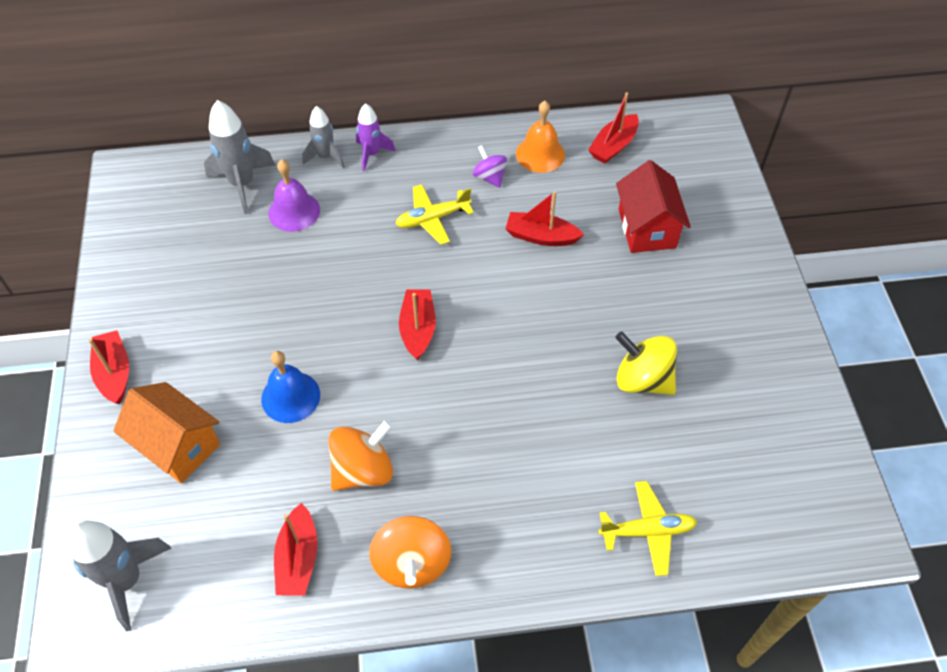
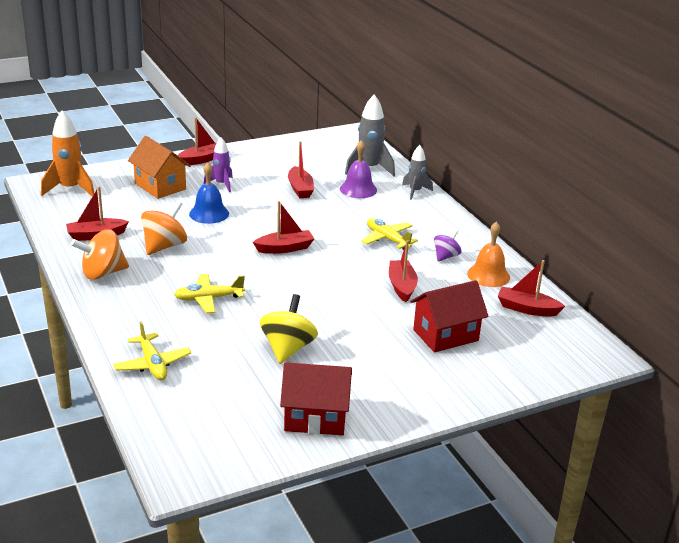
camera: 70 degrees right, 25 degrees down
grey rocket [68,520,172,632] -> orange rocket [41,110,94,197]
orange house [113,382,220,483] -> orange house turned 60 degrees counterclockwise [128,136,191,199]
orange spinning top [328,420,393,491] -> orange spinning top turned 90 degrees counterclockwise [141,201,187,255]
purple rocket [356,103,395,172] -> purple rocket moved to [204,137,233,192]
none -> yellow plane [174,274,245,313]
none -> red house [280,362,352,435]
none -> red boat [288,141,314,198]

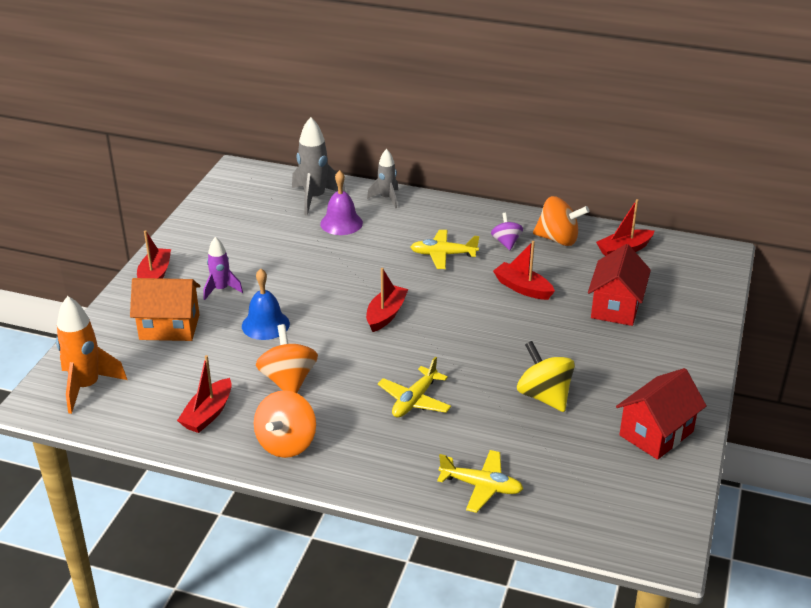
camera: 45 degrees left, 5 degrees up
red boat [288,141,314,198] -> none
orange bell [467,221,510,287] -> orange spinning top [533,196,589,246]

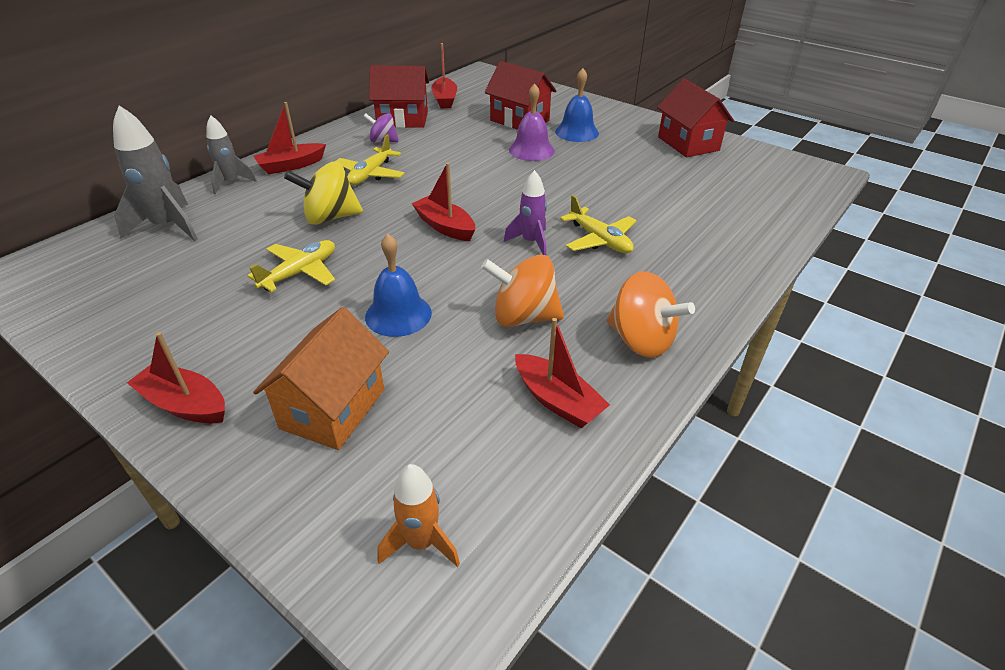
camera: 70 degrees left, 5 degrees up
orange rocket [56,296,127,414] -> orange rocket [378,464,460,567], size x0.62
purple rocket [204,237,243,300] -> purple rocket moved to [504,170,547,255]
purple bell [320,170,363,235] -> purple bell moved to [509,84,555,161]
yellow plane [437,450,523,513] -> yellow plane moved to [247,240,335,292]
red boat [493,241,555,300] -> red boat moved to [253,102,326,175]
yellow spinning top [517,341,575,412] -> yellow spinning top moved to [284,161,363,225]
orange spinning top [533,196,589,246] -> red house [369,65,429,128]
none -> blue bell [555,68,599,142]

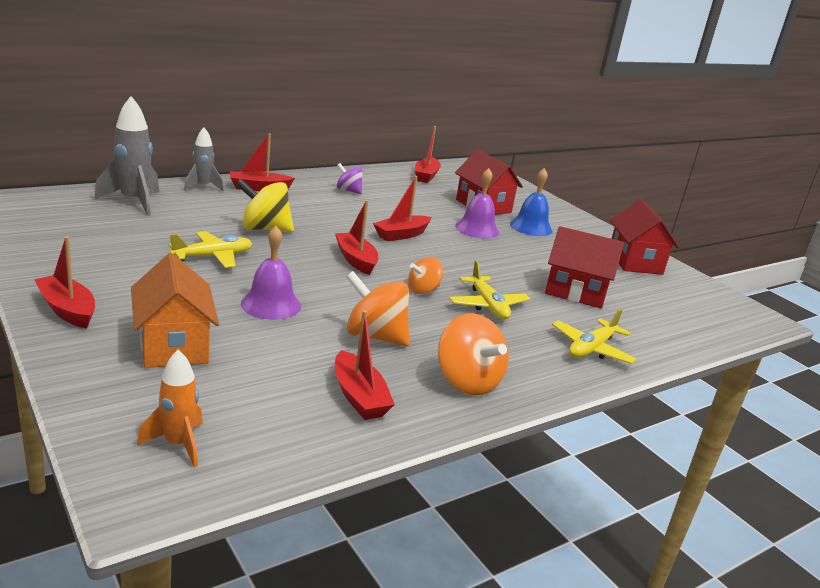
camera: 15 degrees right, 15 degrees down
orange house [253,307,389,450] -> orange house turned 60 degrees counterclockwise [131,253,219,368]
yellow plane [336,134,405,185] -> yellow plane moved to [552,309,637,364]
blue bell [365,234,432,337] -> purple bell [241,226,301,320]
red house [369,65,429,128] -> red house moved to [545,226,624,309]
purple rocket [504,170,547,255] -> orange spinning top [408,257,443,294]
none -> red boat [373,176,431,241]

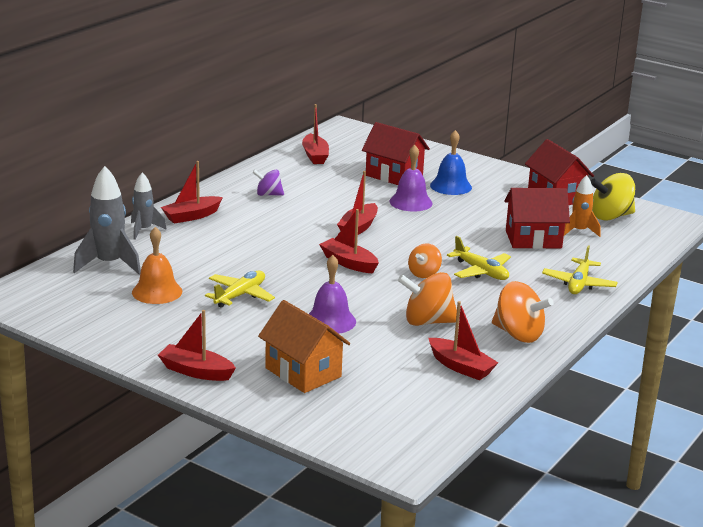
camera: 20 degrees left, 0 degrees up
orange rocket [137,350,203,468] -> orange rocket moved to [564,175,600,237]
yellow spinning top [236,178,294,232] -> yellow spinning top moved to [591,173,635,221]
none -> orange bell [132,227,182,304]

